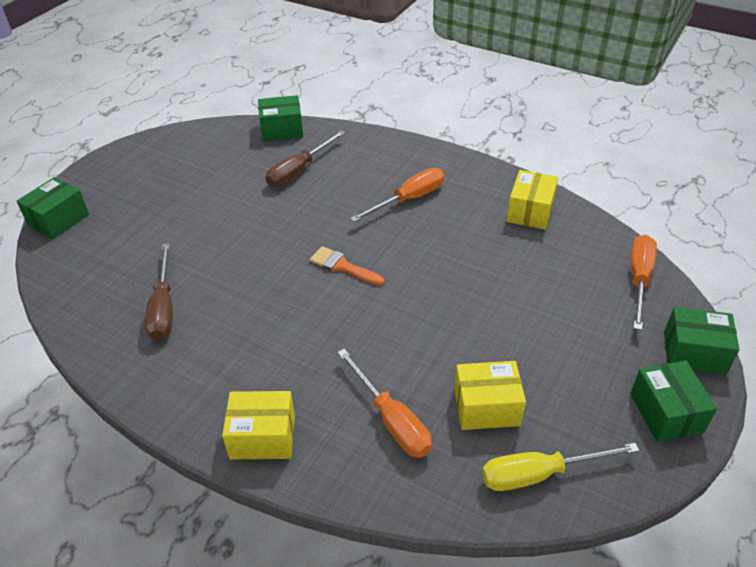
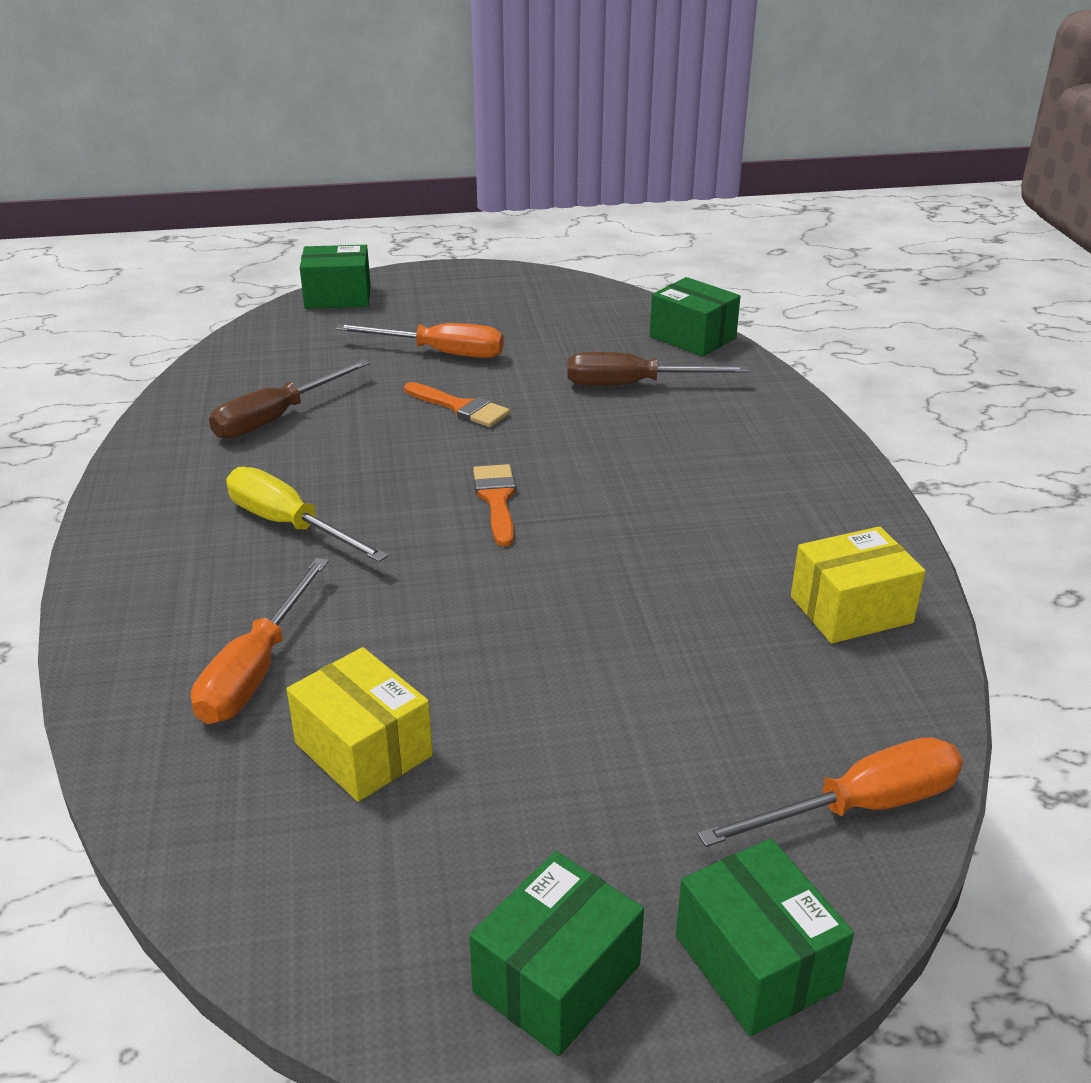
camera: 50 degrees right, 10 degrees down
yellow box [222,391,295,459] -> none
orange screwdriver [350,168,444,222] -> orange screwdriver moved to [335,323,504,358]
yellow screwdriver [482,443,640,491] -> yellow screwdriver moved to [226,467,388,562]
none -> orange brush [404,382,510,427]

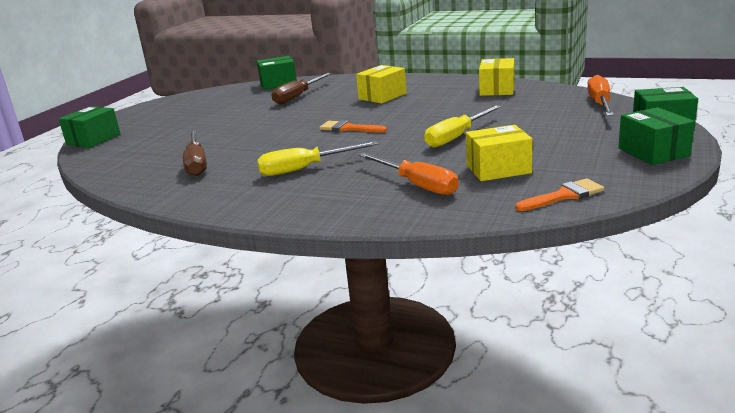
camera: 55 degrees left, 10 degrees down
orange screwdriver [335,323,504,358] -> none
orange brush [404,382,510,427] -> orange brush moved to [515,178,604,211]
none -> yellow box [356,65,407,104]
none -> yellow screwdriver [425,105,501,148]

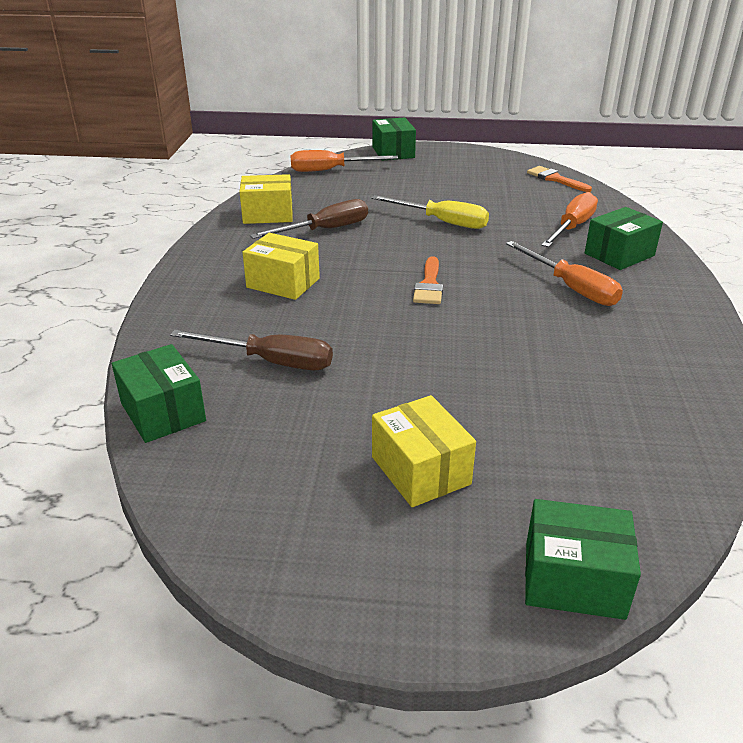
camera: 110 degrees left, 10 degrees up
brown screwdriver [183,130,207,176] -> brown screwdriver moved to [250,199,368,239]
yellow screwdriver [257,141,378,176] -> orange screwdriver [506,241,623,306]
yellow box [466,125,532,181] -> yellow box moved to [372,395,476,507]
green box [618,107,695,165] -> green box moved to [585,207,663,270]

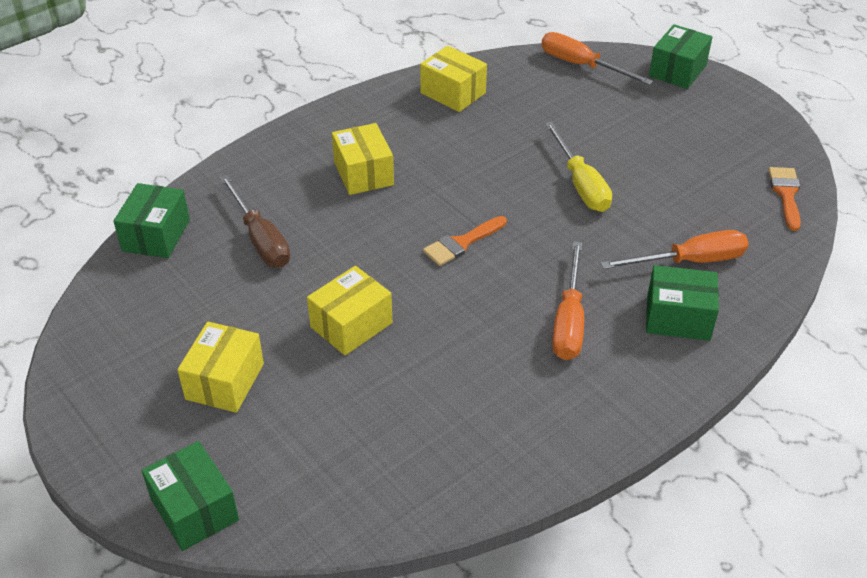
camera: 45 degrees right, 10 degrees up
brown screwdriver [250,199,368,239] -> none
none -> yellow box [307,266,393,355]

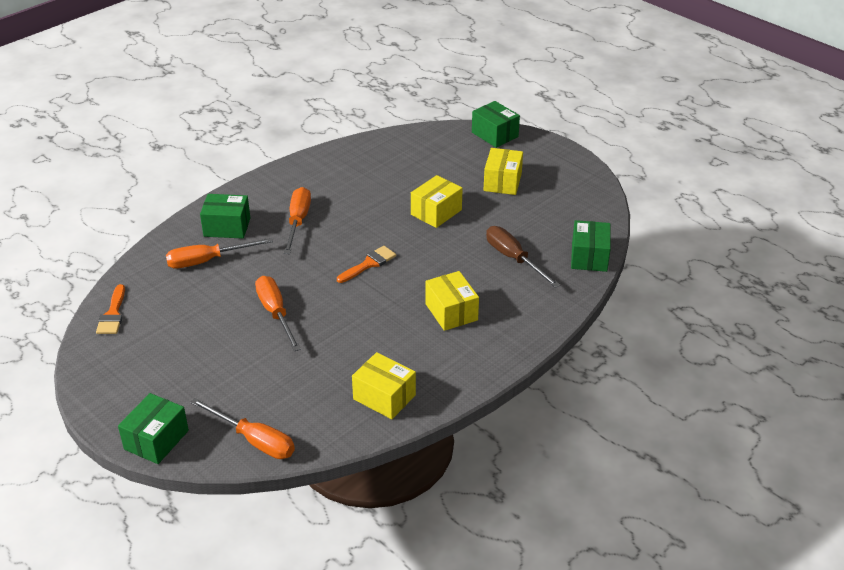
camera: 175 degrees right, 5 degrees down
yellow screwdriver [545,121,612,212] -> orange screwdriver [255,276,301,351]

